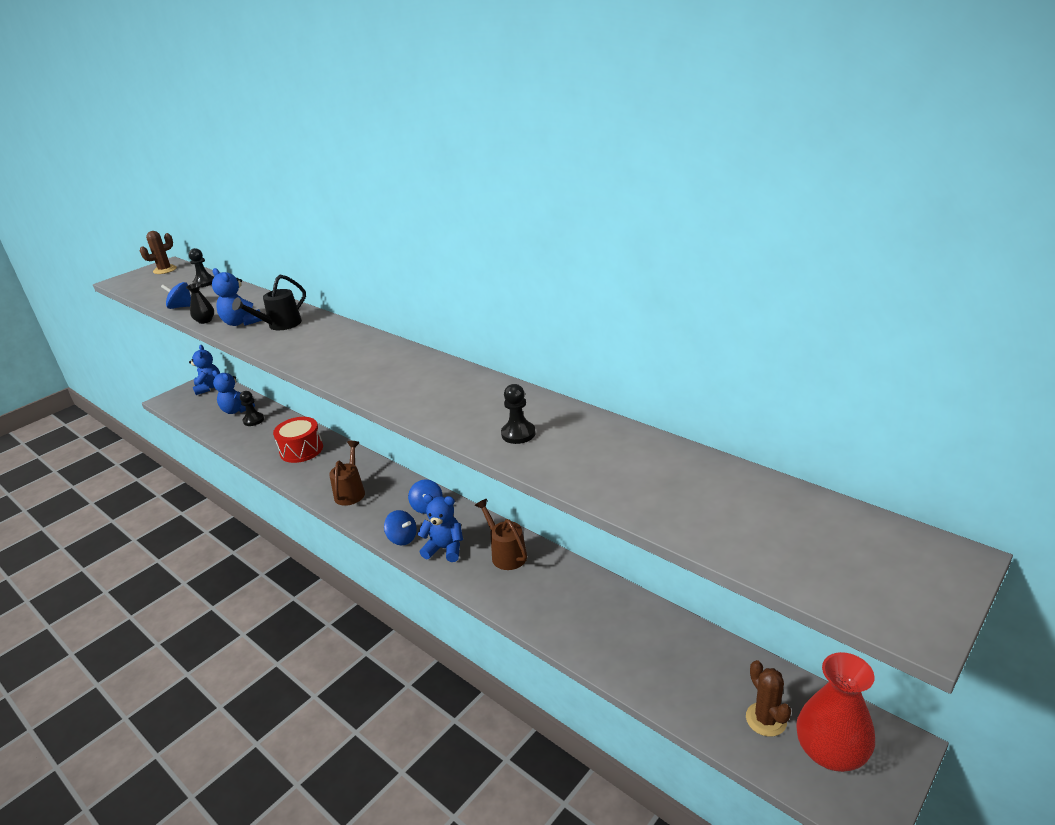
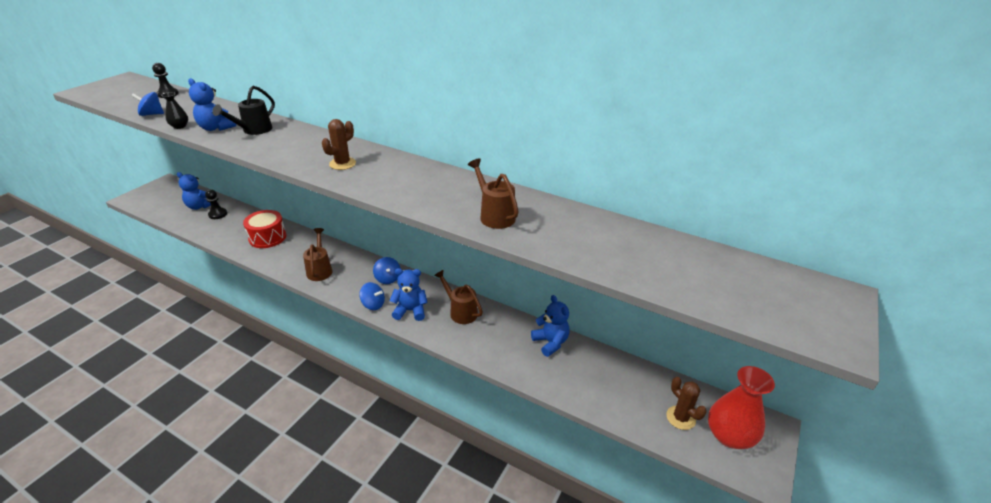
camera: 15 degrees left, 5 degrees up
brown cactus [140,231,177,274] -> brown cactus moved to [322,119,356,170]
blue teddy bear [189,345,220,395] -> blue teddy bear moved to [531,295,570,357]
black pawn [501,384,536,444] -> brown watering can [468,159,519,229]

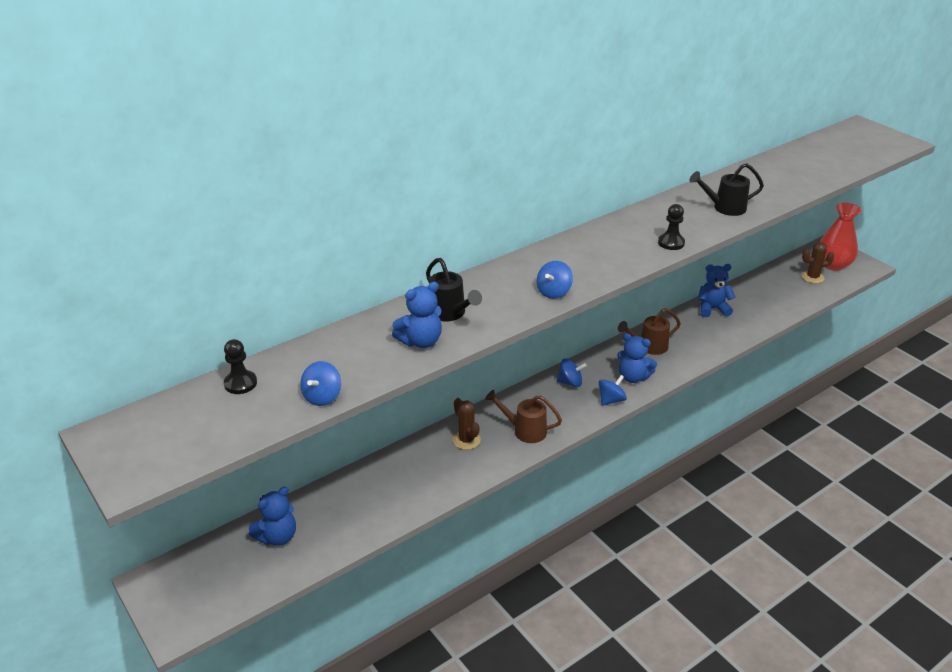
camera: 65 degrees left, 0 degrees up
black vase [161,92,188,129] -> none
black pawn [205,189,227,219] -> black pawn moved to [658,204,685,250]
red drum [243,210,286,248] -> none
brown cactus [322,119,356,170] -> brown cactus moved to [453,398,481,450]
blue teddy bear [390,268,428,321] -> blue teddy bear turned 90 degrees counterclockwise [617,333,657,383]
brown watering can [468,159,519,229] -> black watering can [690,163,764,216]
none -> blue spinning top [537,261,573,299]

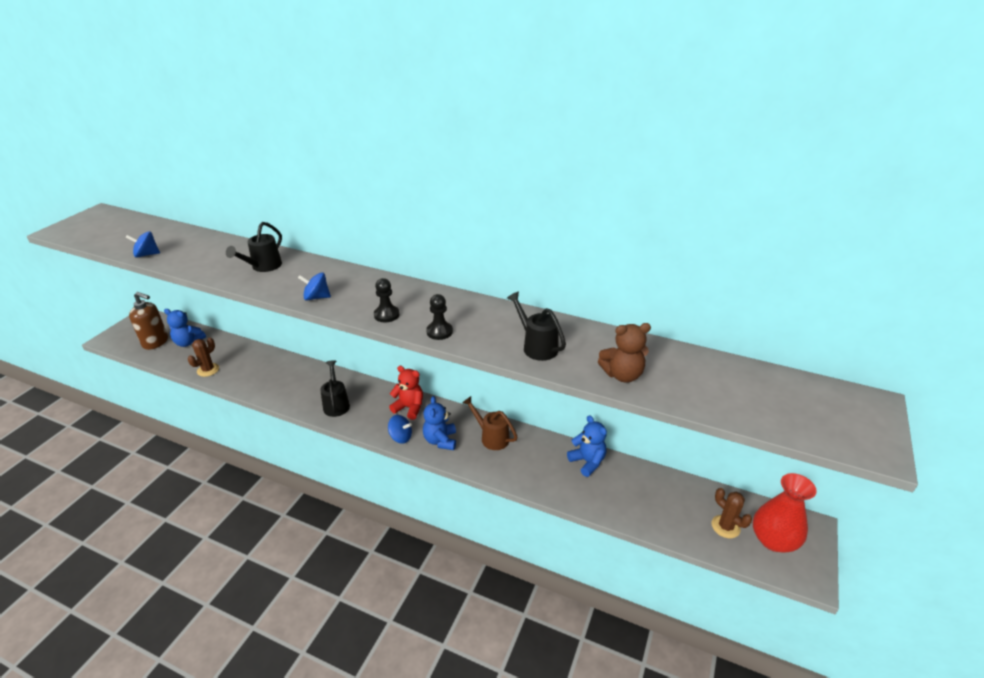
camera: 60 degrees right, 0 degrees up
black pawn [224,339,257,394] -> black pawn moved to [374,278,400,323]
blue teddy bear [392,282,442,348] -> none
brown cactus [453,398,481,450] -> brown cactus moved to [188,338,219,377]
brown watering can [485,390,562,443] -> black watering can [320,360,350,417]
blue spinning top [557,359,587,387] -> red teddy bear [389,366,423,420]
none -> brown soap dispenser [129,292,168,350]
none -> brown teddy bear [598,323,651,383]

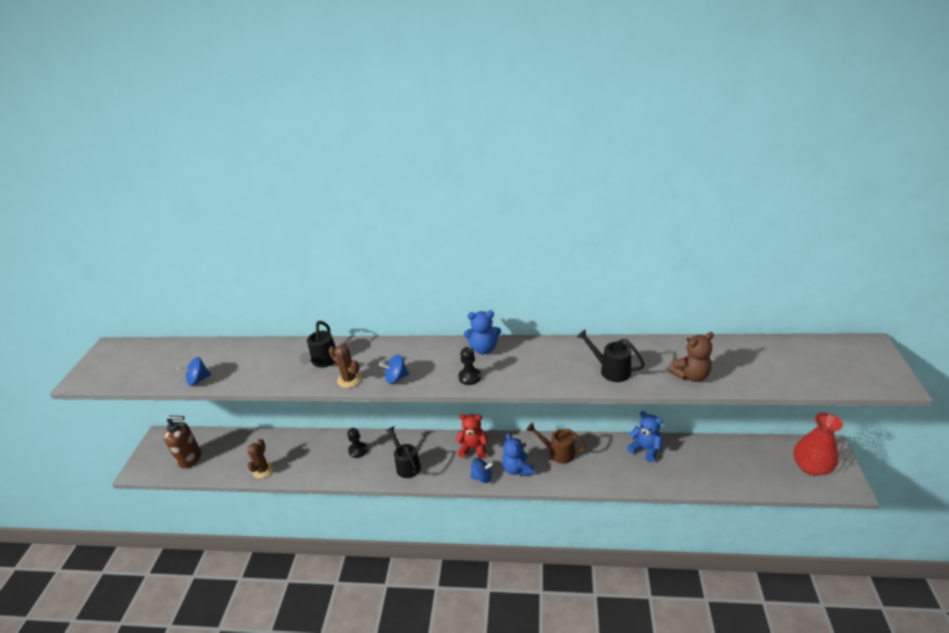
camera: 15 degrees left, 0 degrees up
blue teddy bear [164,309,206,347] -> blue teddy bear moved to [464,311,501,354]
black pawn [426,294,453,340] -> black pawn moved to [348,428,367,458]
brown cactus [712,488,752,538] -> brown cactus moved to [328,345,362,388]

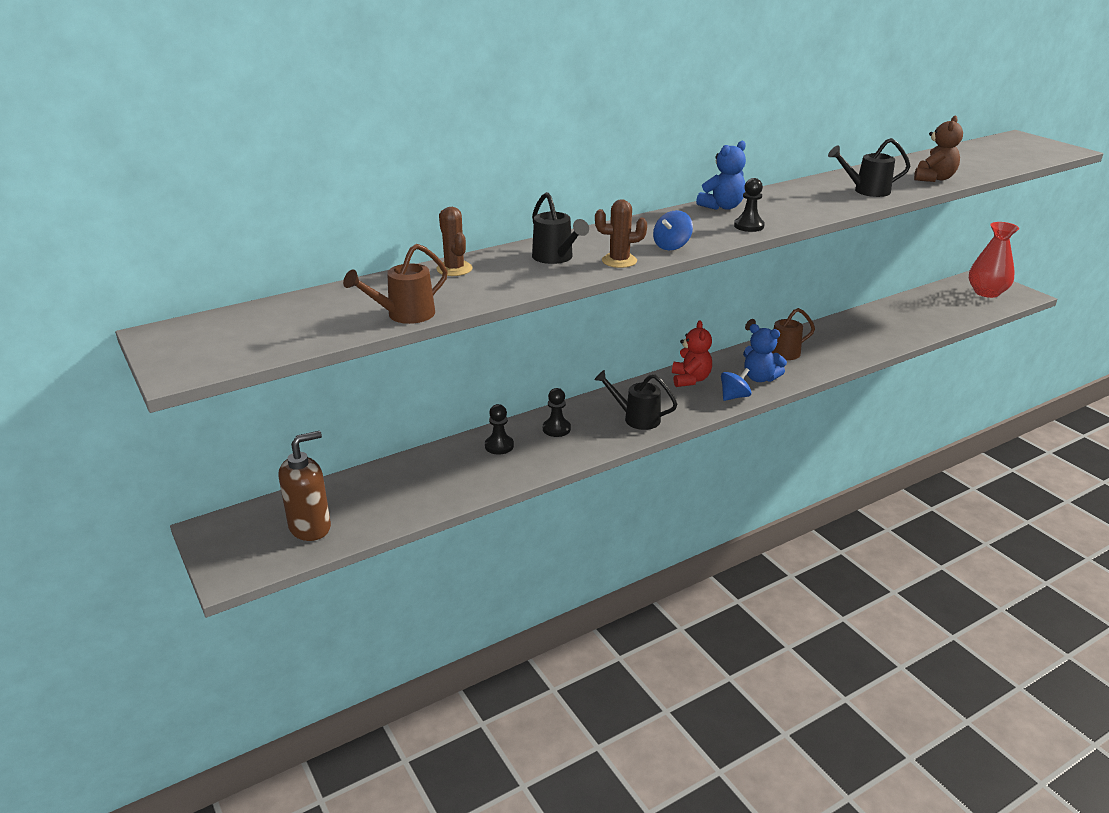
camera: 40 degrees left, 5 degrees down
blue spinning top [177,357,211,386] -> brown watering can [343,244,448,324]
brown cactus [247,439,274,478] -> brown cactus moved to [436,207,473,276]
red teddy bear [455,414,489,458] -> red teddy bear turned 120 degrees clockwise [672,320,712,387]
blue teddy bear [627,411,663,462] -> none
none -> black pawn [485,404,514,455]

